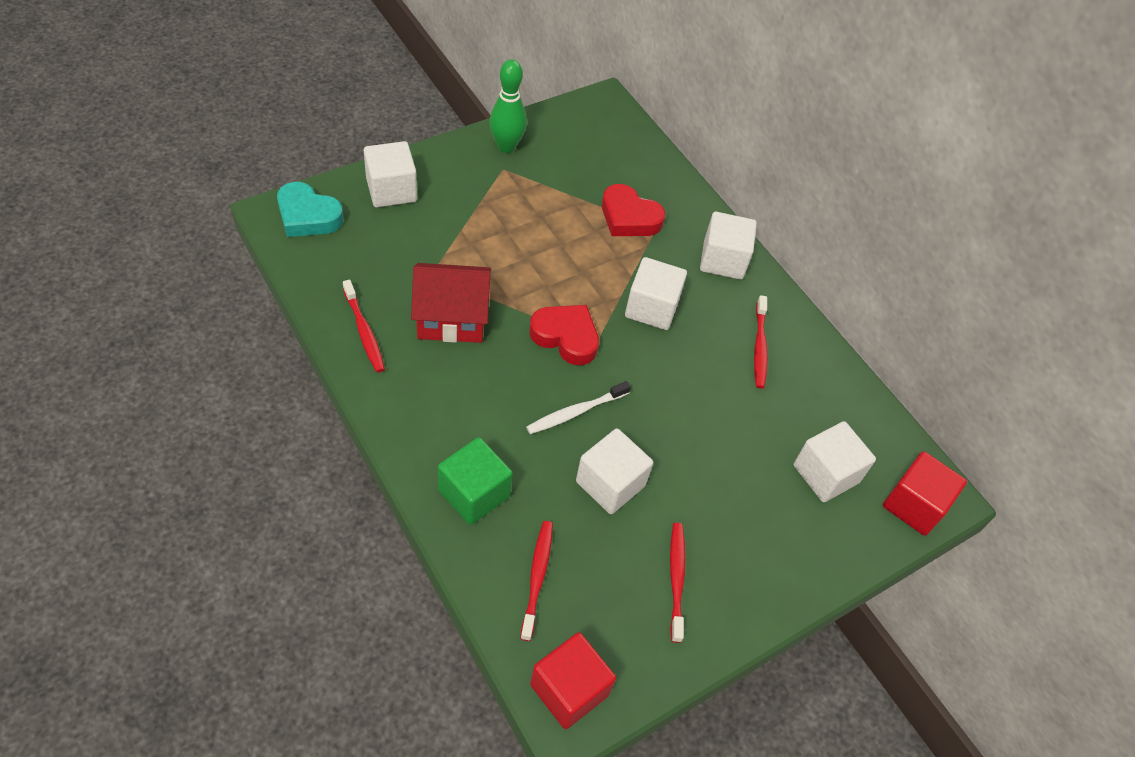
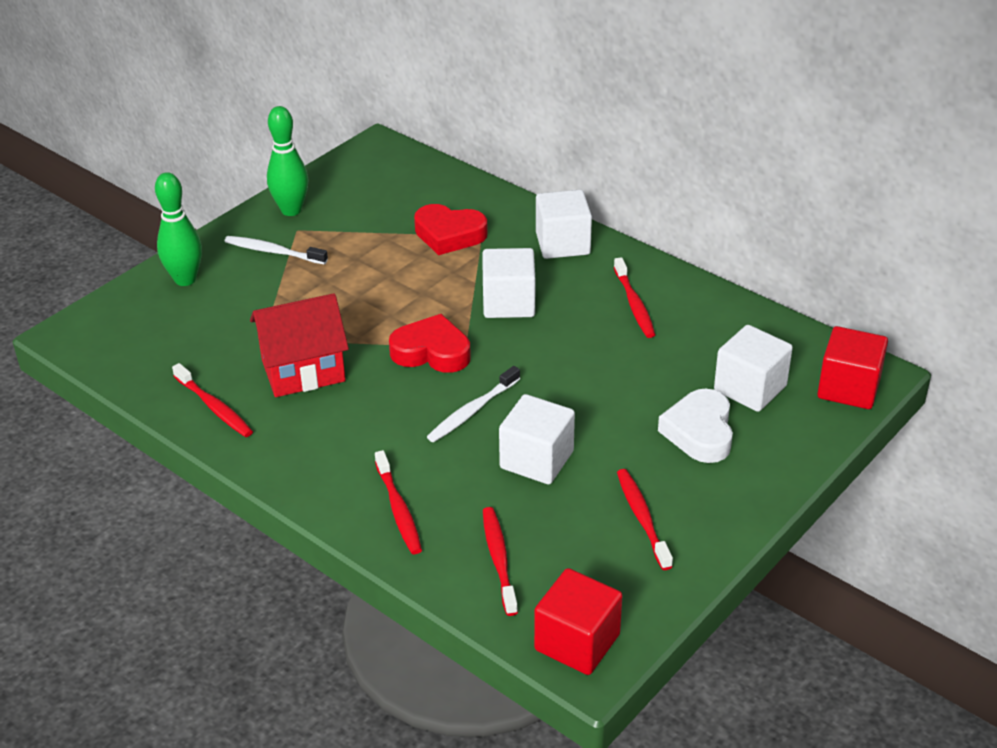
camera: 10 degrees left, 15 degrees down
turquoise heart [277,182,344,237] -> none
white cube [364,141,417,207] -> green bowling pin [155,172,202,286]
green cube [438,437,513,525] -> red toothbrush [375,450,422,554]
none -> white toothbrush [224,236,328,265]
none -> white heart [658,389,733,463]

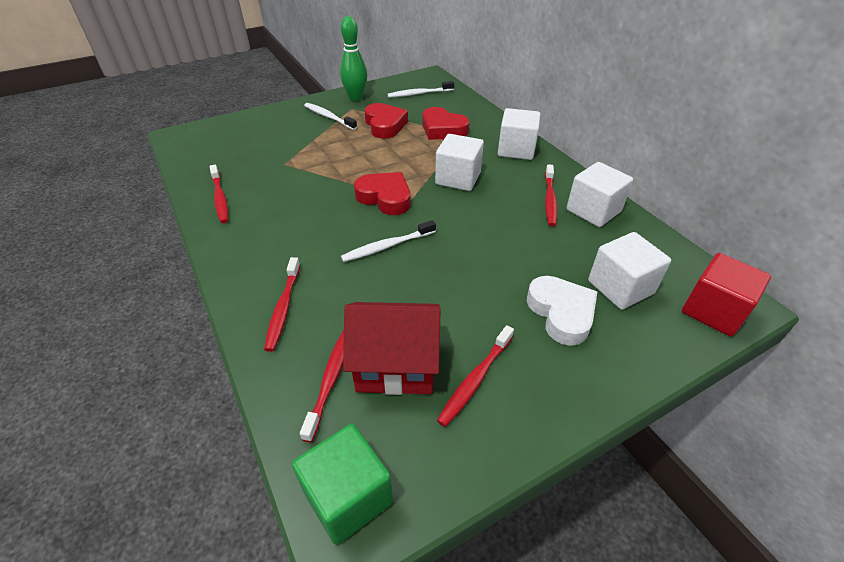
camera: 20 degrees right, 5 degrees up
green bowling pin [155,172,202,286] -> none
red house [250,293,349,397] -> red house moved to [343,302,440,395]
white cube [499,394,575,484] -> white cube moved to [567,162,633,227]
red cube [534,568,623,675] -> green cube [292,424,393,545]
red toothbrush [617,469,673,570] -> red toothbrush turned 150 degrees counterclockwise [437,325,514,427]
white heart [658,389,733,463] -> white heart turned 135 degrees clockwise [527,276,597,346]
none -> red heart [364,103,408,139]
none -> white toothbrush [387,81,454,98]

